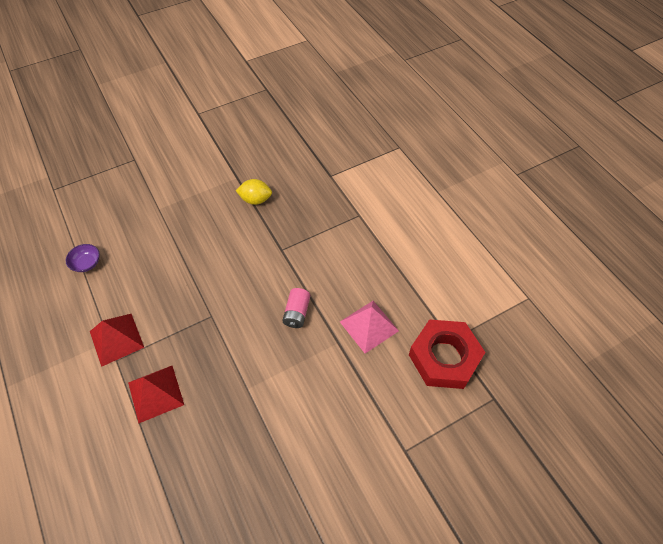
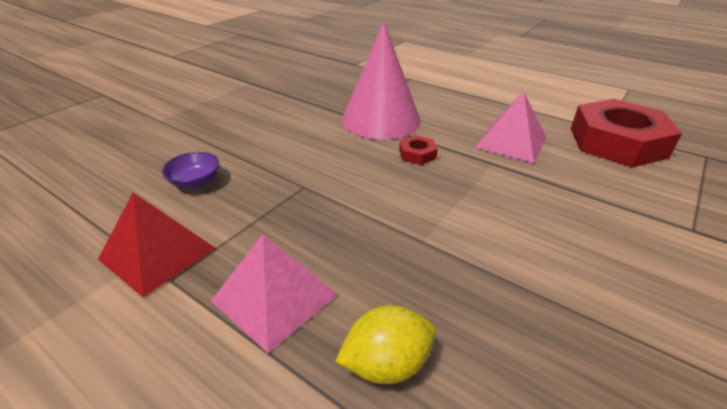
camera: 25 degrees left, 20 degrees down
purple bowl [66,244,100,272] -> purple bowl moved to [162,152,219,188]
red pyramid [128,366,184,423] -> pink pyramid [211,234,338,353]
yellow lemon [236,179,272,205] -> yellow lemon moved to [335,305,436,384]
pink battery [282,288,310,328] -> red nut [399,135,438,165]
none -> pink cone [342,22,421,140]

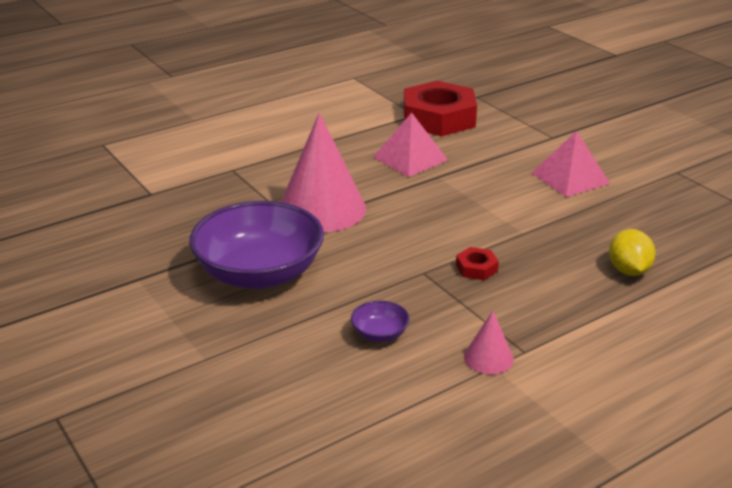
camera: 70 degrees left, 5 degrees down
red pyramid [98,193,215,297] -> pink cone [464,311,514,374]
pink pyramid [211,234,338,353] -> pink pyramid moved to [532,131,610,197]
red nut [399,135,438,165] -> red nut moved to [456,247,499,280]
none -> purple bowl [189,201,324,289]

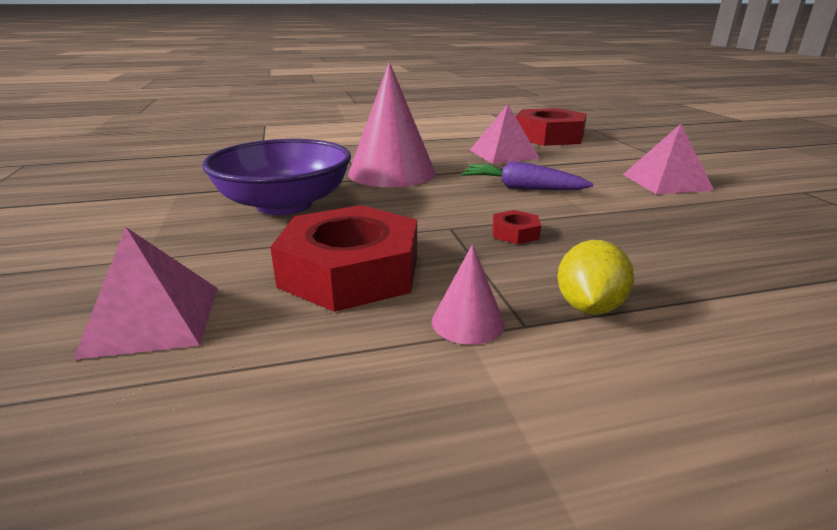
camera: 20 degrees right, 5 degrees down
purple bowl [351,301,410,342] -> red nut [270,205,417,312]
yellow lemon [609,229,656,276] -> yellow lemon moved to [558,240,634,315]
none -> pink pyramid [73,227,217,360]
none -> purple carrot [461,161,594,190]

